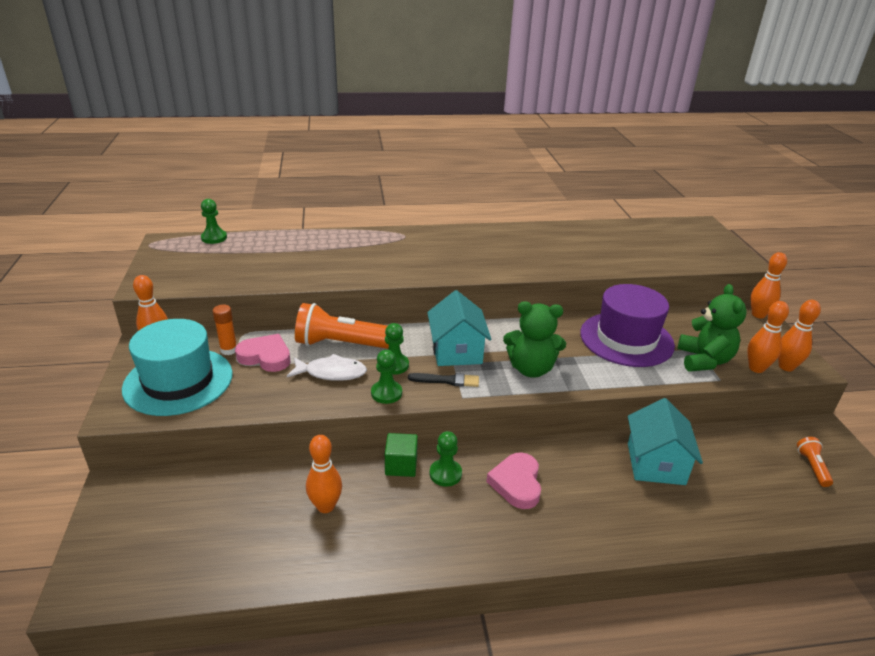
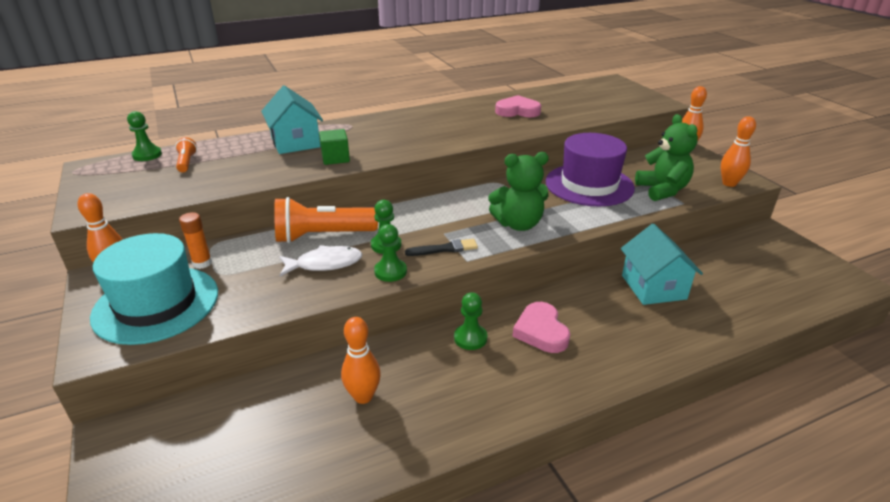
camera: 15 degrees left, 0 degrees up
pink heart [235,334,291,372] -> pink heart moved to [495,95,541,117]
green cube [385,433,418,477] -> green cube moved to [319,129,350,165]
turquoise house [427,290,491,366] -> turquoise house moved to [261,85,323,154]
orange bowling pin [747,301,789,373] -> none
orange flashlight [797,437,833,487] -> orange flashlight moved to [175,137,197,172]

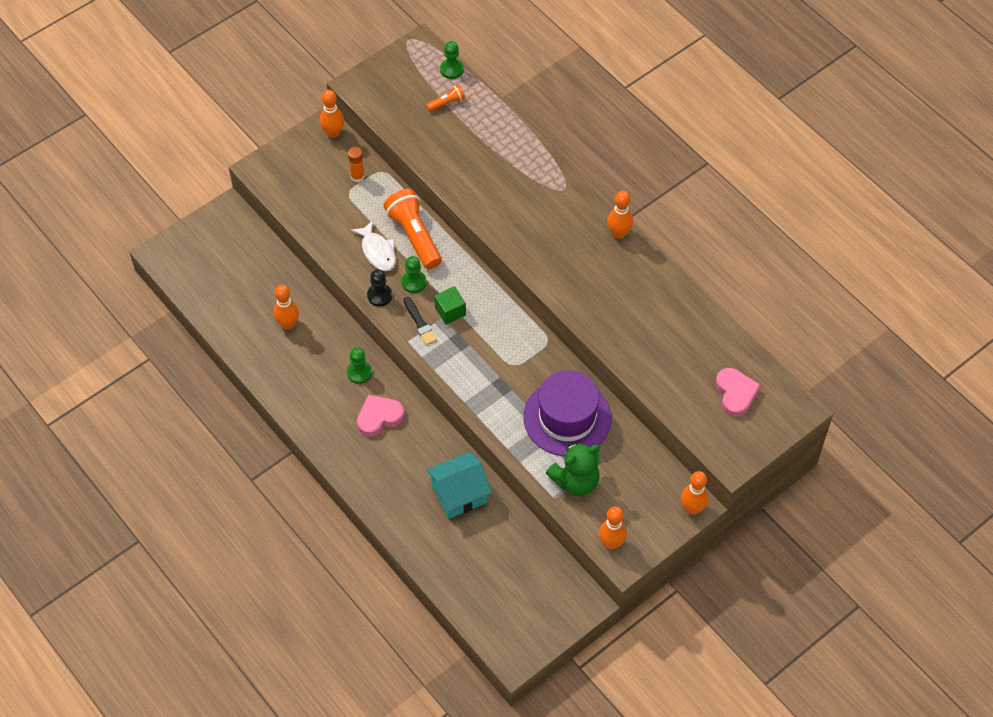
camera: 75 degrees right, 25 degrees up
turquoise hat [90,233,218,345] -> none
turquoise house [261,85,323,154] -> none
green cube [319,129,350,165] -> green cube moved to [434,286,466,324]
green pawn [374,224,407,282] -> black pawn [367,269,392,306]
green teddy bear [488,152,549,231] -> none
pink heart [495,95,541,117] -> pink heart moved to [716,368,761,417]
none -> orange bowling pin [607,191,633,239]

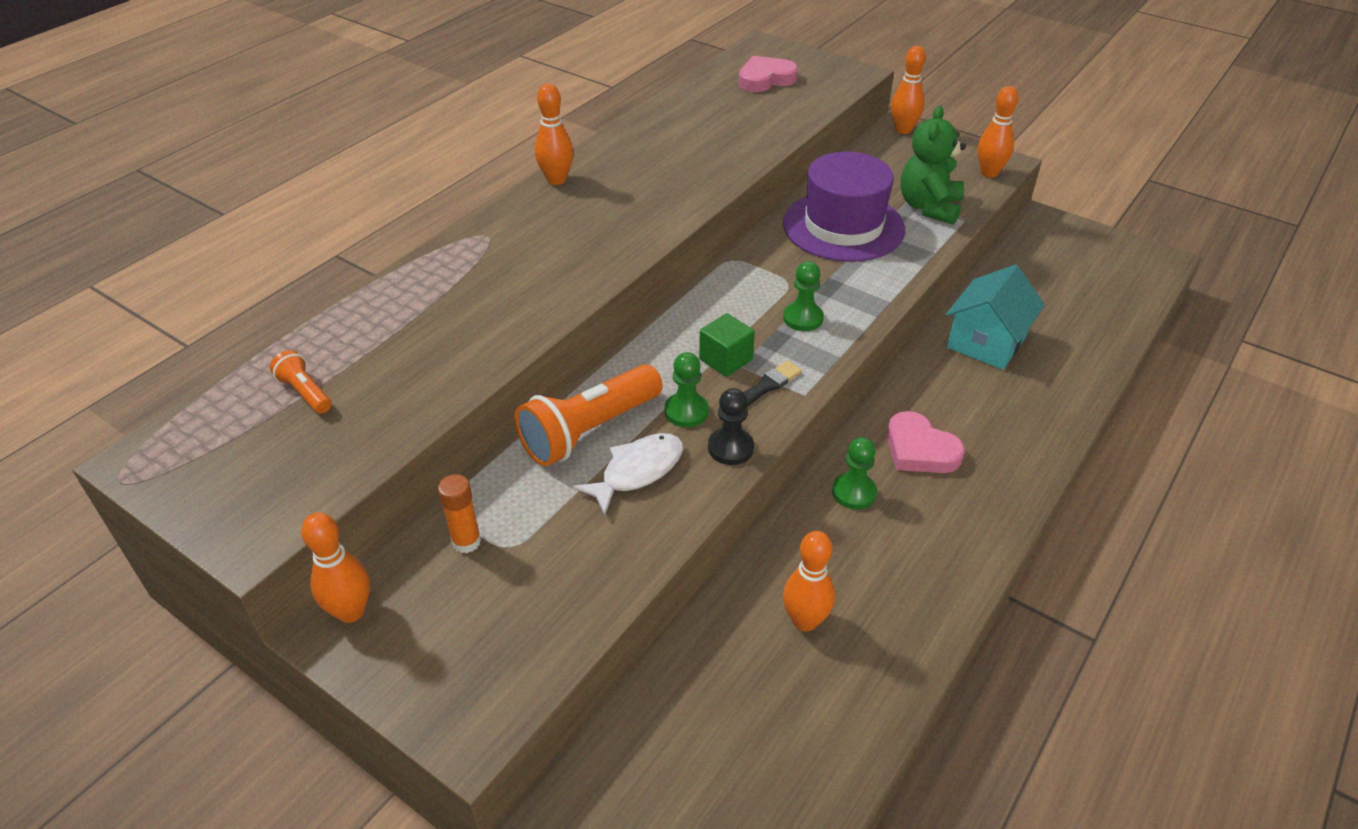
camera: 105 degrees left, 15 degrees down
turquoise house [426,452,492,519] -> turquoise house turned 75 degrees clockwise [946,265,1045,370]
green pawn [440,41,464,79] -> green pawn moved to [783,261,824,331]
green teddy bear [546,442,601,496] -> green teddy bear turned 120 degrees counterclockwise [901,106,966,225]

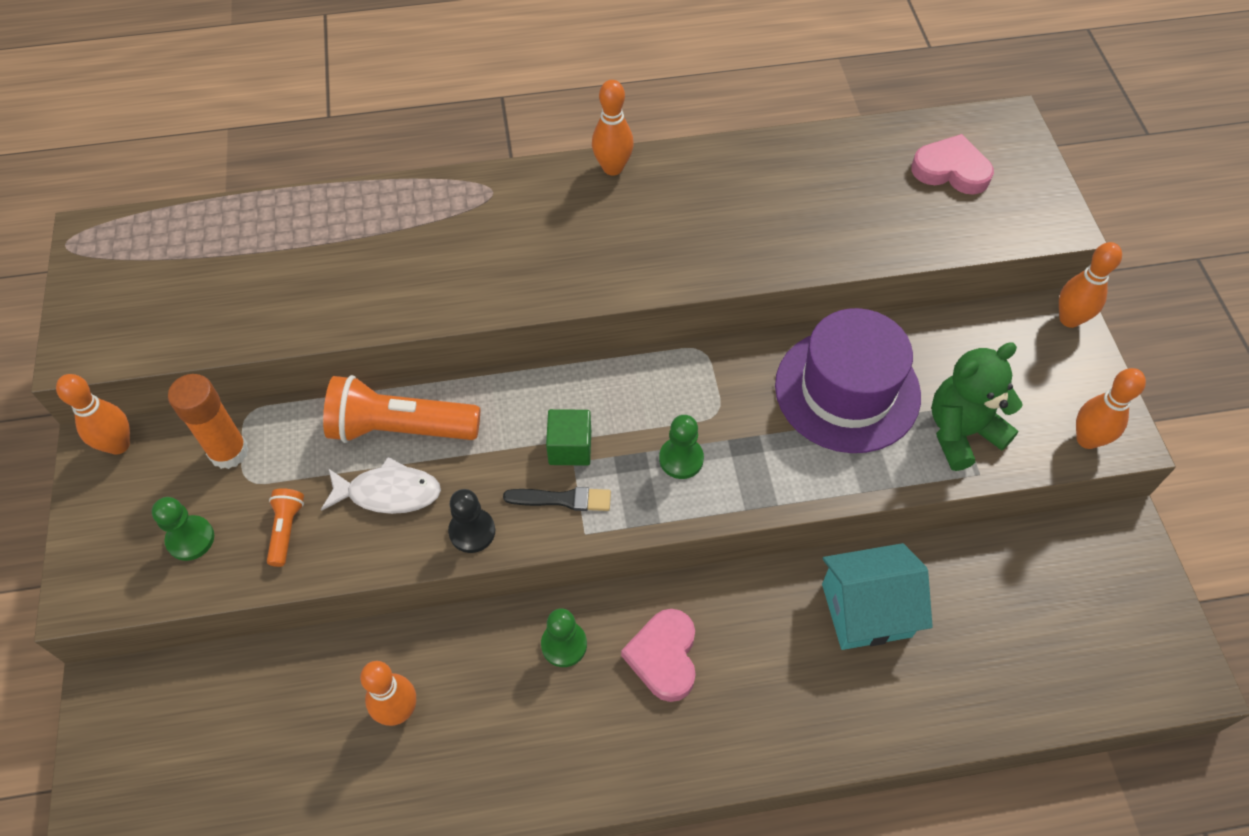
camera: 45 degrees right, 15 degrees up
orange flashlight [270,350,331,413] -> orange flashlight moved to [267,488,304,567]
orange glue stick [438,474,481,553] -> orange glue stick [168,374,249,469], size x1.52
green pawn [665,352,709,427] -> green pawn moved to [152,497,214,561]

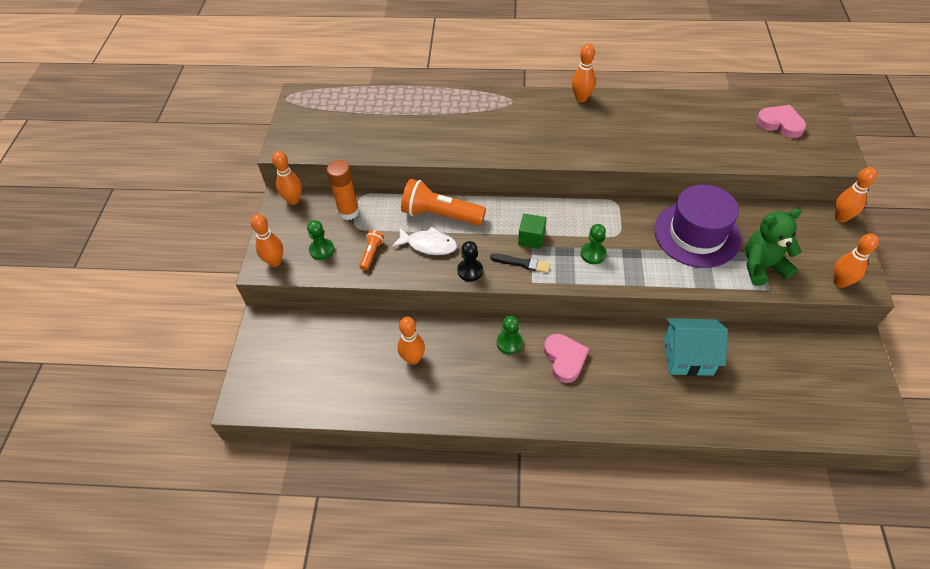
camera: 15 degrees right, 5 degrees down
pink heart [621,609,696,702] -> pink heart turned 150 degrees clockwise [544,334,589,383]
none -> orange bowling pin [250,214,283,267]

